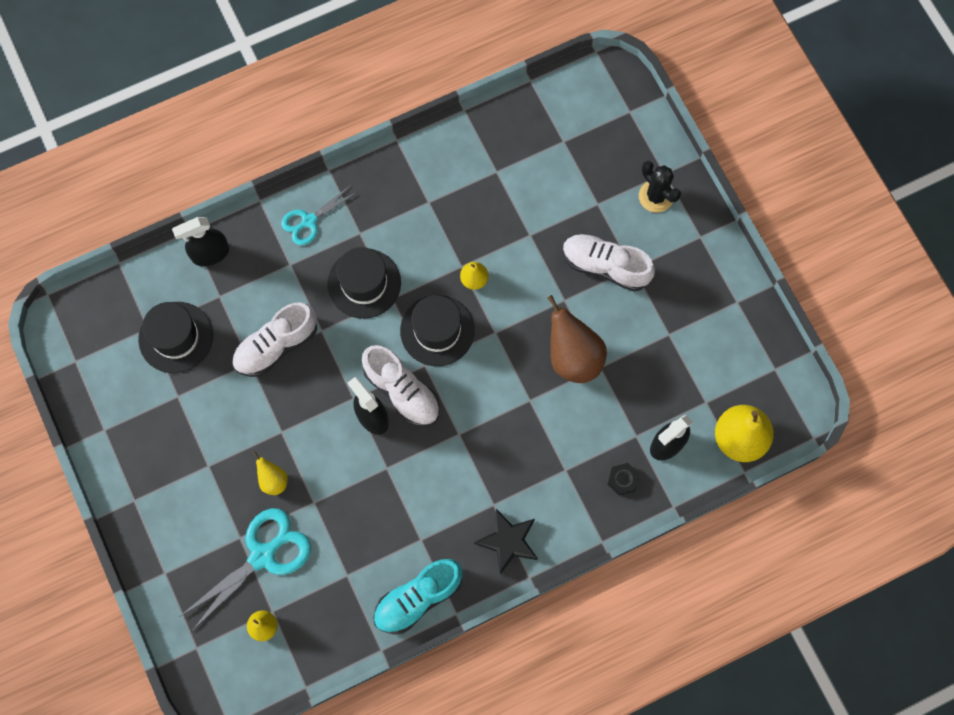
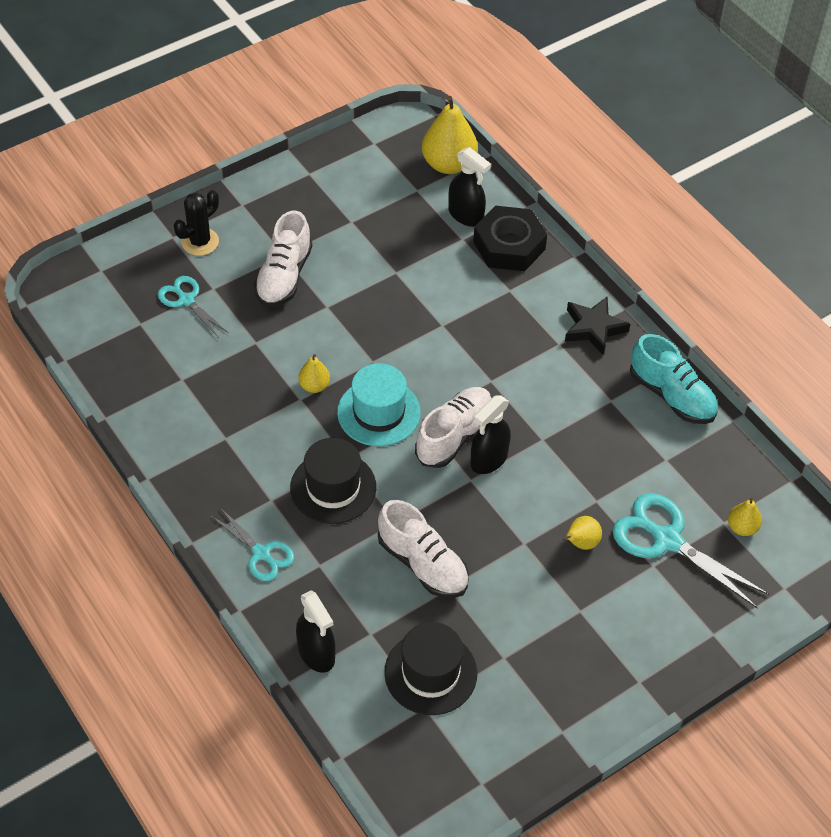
camera: 100 degrees left, 20 degrees down
black hat [400,295,475,366] -> turquoise hat [337,363,421,446]
brown pear [547,295,607,383] -> none
black nut [608,463,640,496] -> black nut [473,206,547,271], size x2.22
none -> turquoise scissors [158,276,228,338]

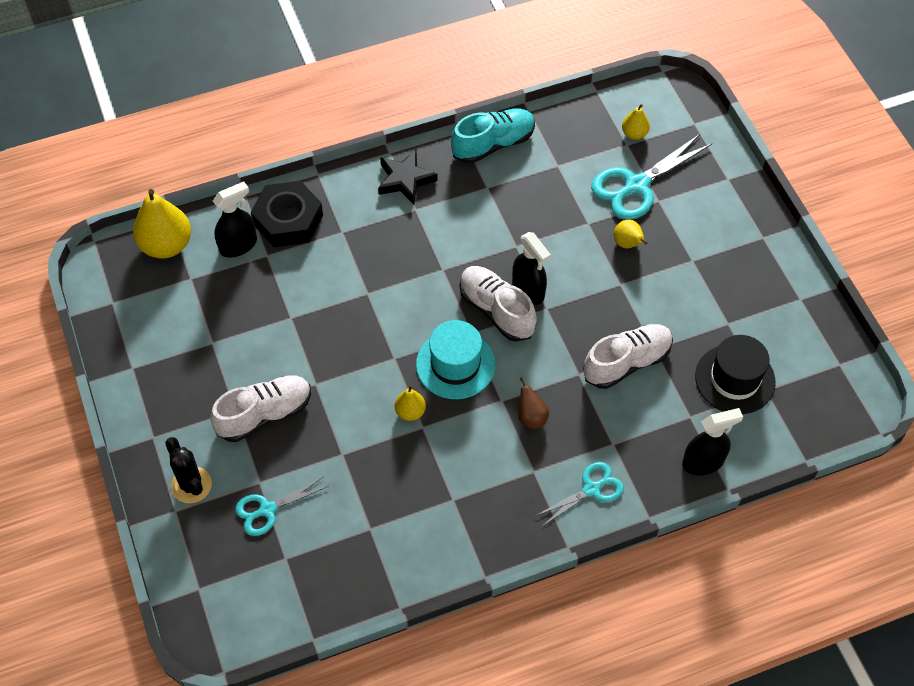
camera: 75 degrees left, 5 degrees up
white shoe [254,211,312,307] -> white shoe turned 60 degrees counterclockwise [210,375,311,442]
black hat [290,438,376,524] -> brown pear [518,377,549,429]

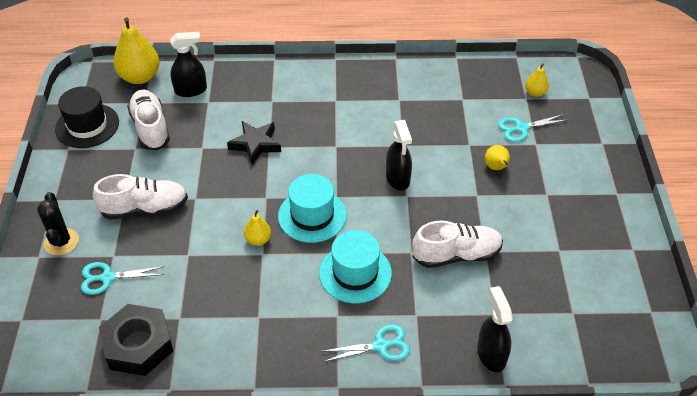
camera: 20 degrees right, 10 degrees down
black nut [251,181,323,247] -> black nut moved to [99,304,173,376]
black star [378,150,438,204] -> black star moved to [227,121,281,165]
turquoise shoe [451,108,535,164] -> none
white shoe [460,266,537,342] -> white shoe moved to [127,90,170,150]
brown pear [518,377,549,429] -> turquoise hat [319,230,392,303]
turquoise scissors [591,134,712,220] -> turquoise scissors [498,114,566,142], size x0.60
black spray bottle [682,408,743,475] -> black spray bottle turned 105 degrees counterclockwise [477,286,512,372]
black hat [695,335,776,414] -> black hat moved to [55,86,119,148]

